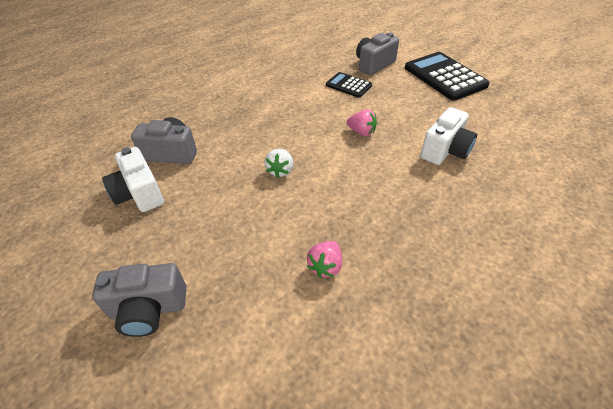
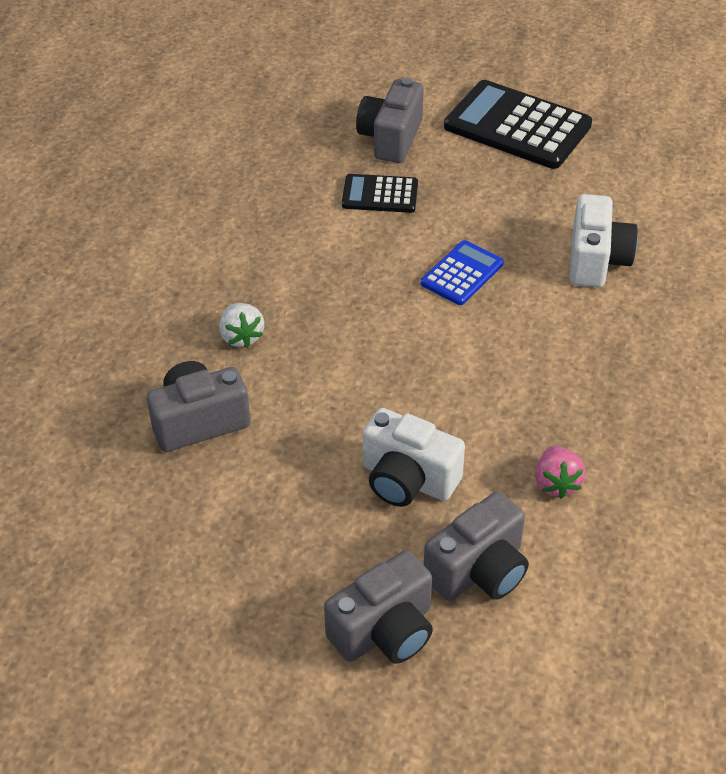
camera: 30 degrees left, 0 degrees up
white camera [102,147,164,212] -> white camera moved to [363,408,465,507]
white strawberry [264,149,293,178] -> white strawberry moved to [219,303,264,348]
pink strawberry [347,109,377,136] -> blue calculator [421,240,504,305]
none -> grey camera [424,491,529,601]

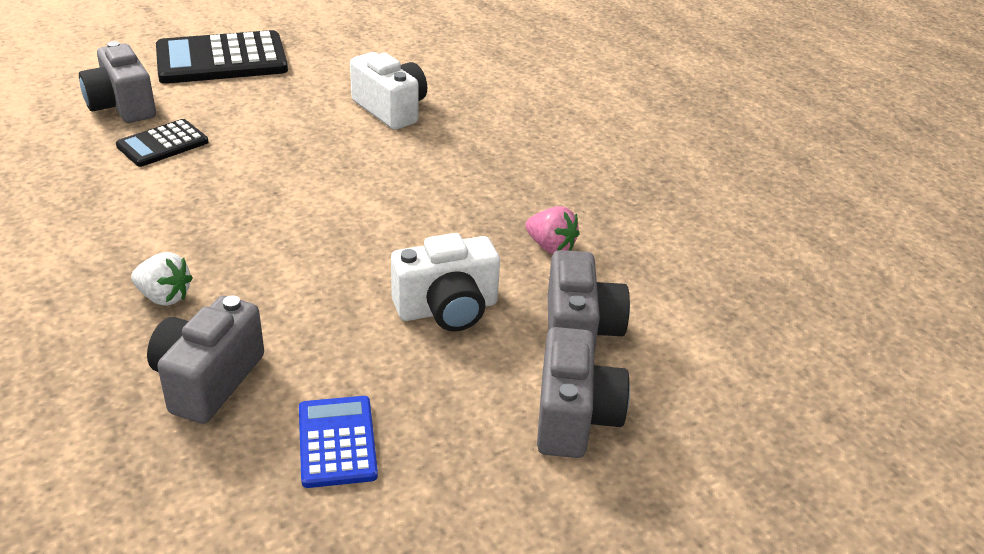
camera: 50 degrees left, 10 degrees down
blue calculator [421,240,504,305] -> blue calculator moved to [299,396,378,488]

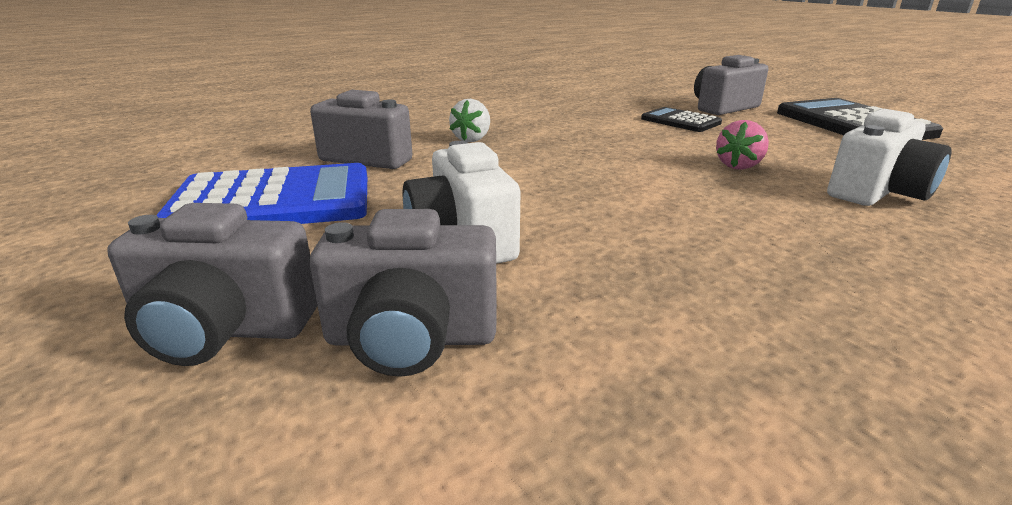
camera: 90 degrees right, 10 degrees down
blue calculator [299,396,378,488] -> blue calculator [156,163,367,224], size x1.84
pink strawberry [525,206,580,254] -> pink strawberry moved to [716,120,769,169]

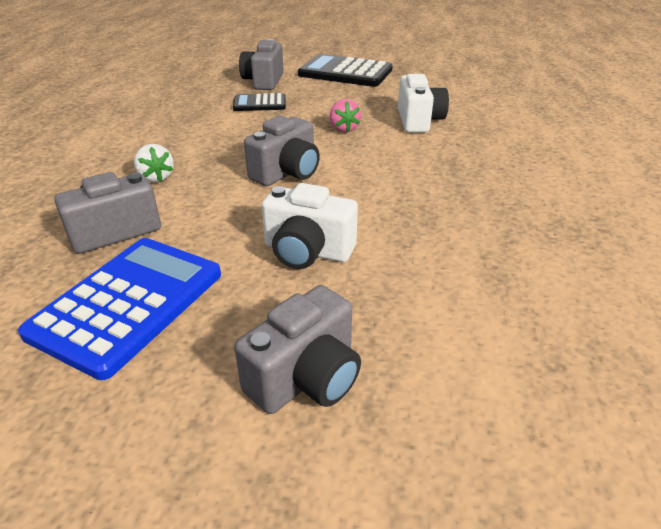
camera: 50 degrees left, 10 degrees up
grey camera [310,209,497,377] -> grey camera moved to [244,116,320,186]

